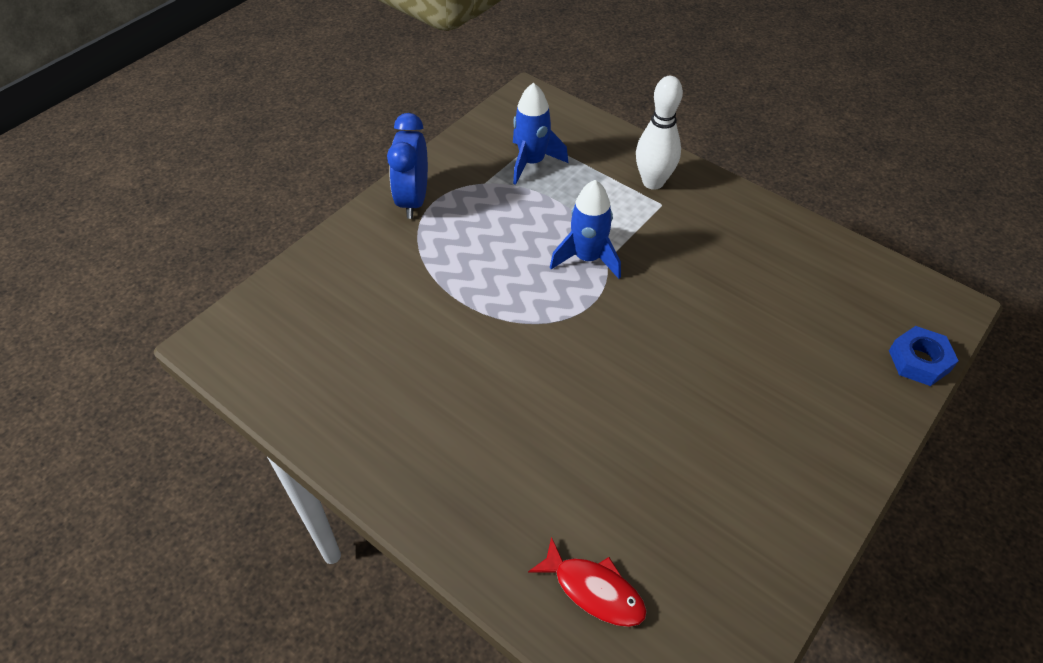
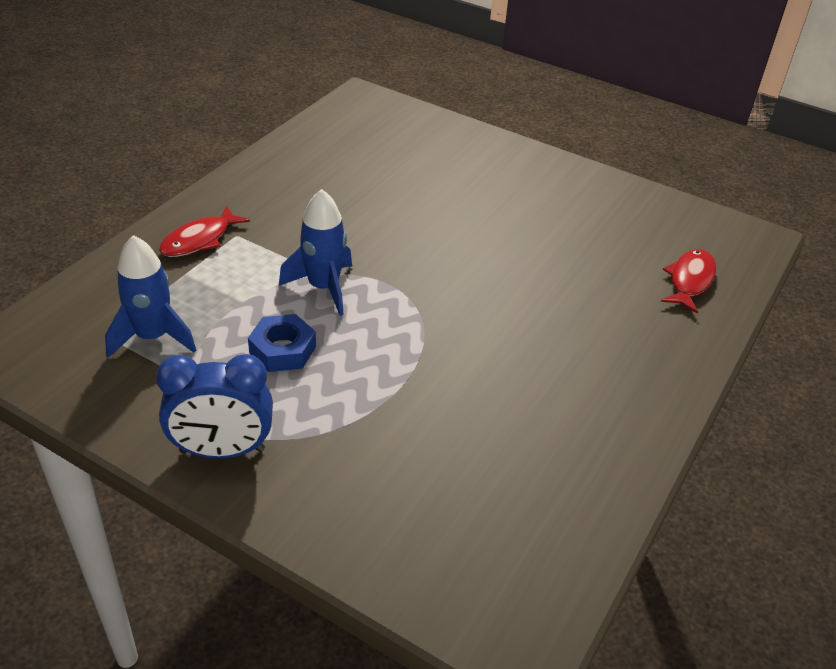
camera: 100 degrees left, 10 degrees down
white bowling pin [636,76,683,190] -> red fish [159,205,250,257]
blue nut [889,326,958,386] -> blue nut moved to [248,314,316,372]

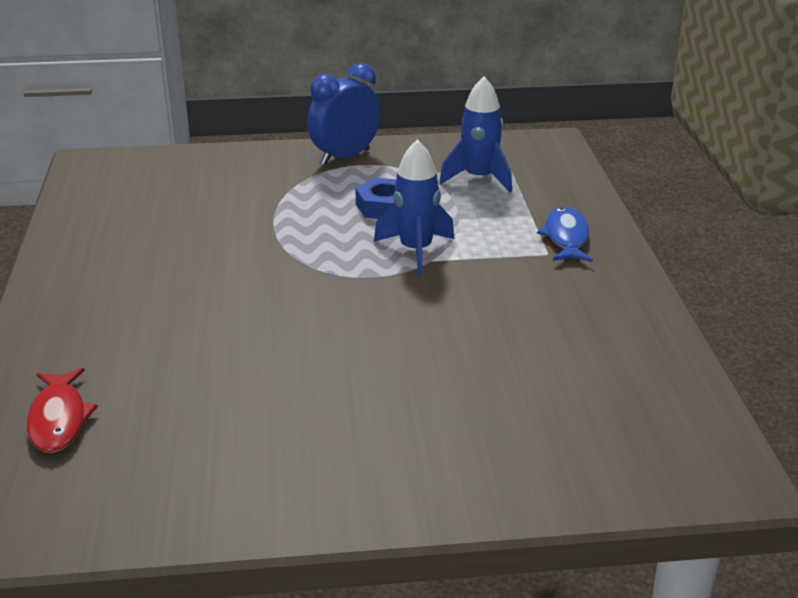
camera: 145 degrees right, 10 degrees down
red fish [159,205,250,257] -> blue fish [537,206,593,262]

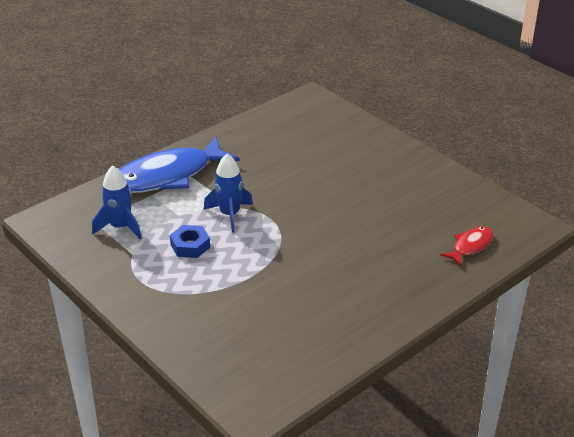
camera: 125 degrees left, 5 degrees up
blue clock [307,63,381,165] -> none
blue fish [537,206,593,262] -> blue fish [119,137,240,193], size x2.15

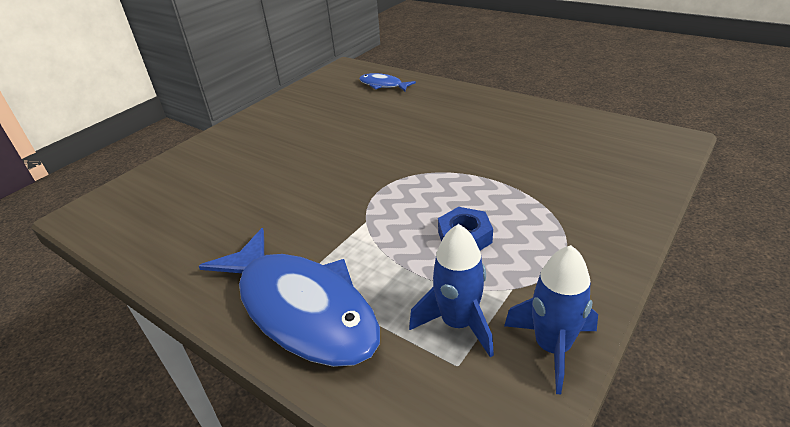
camera: 100 degrees left, 0 degrees up
blue rocket [204,154,253,233] -> blue rocket moved to [504,245,598,394]
red fish [440,227,493,266] -> blue fish [359,73,416,91]

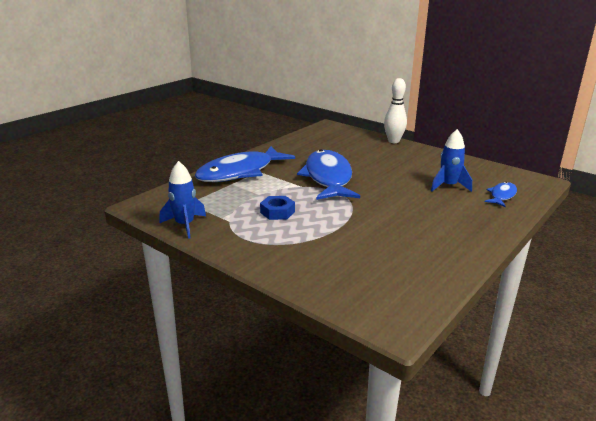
camera: 90 degrees right, 10 degrees down
blue rocket [409,224,494,357] -> blue rocket moved to [431,129,472,192]
none -> blue fish [297,149,360,200]
none -> white bowling pin [384,78,407,143]

